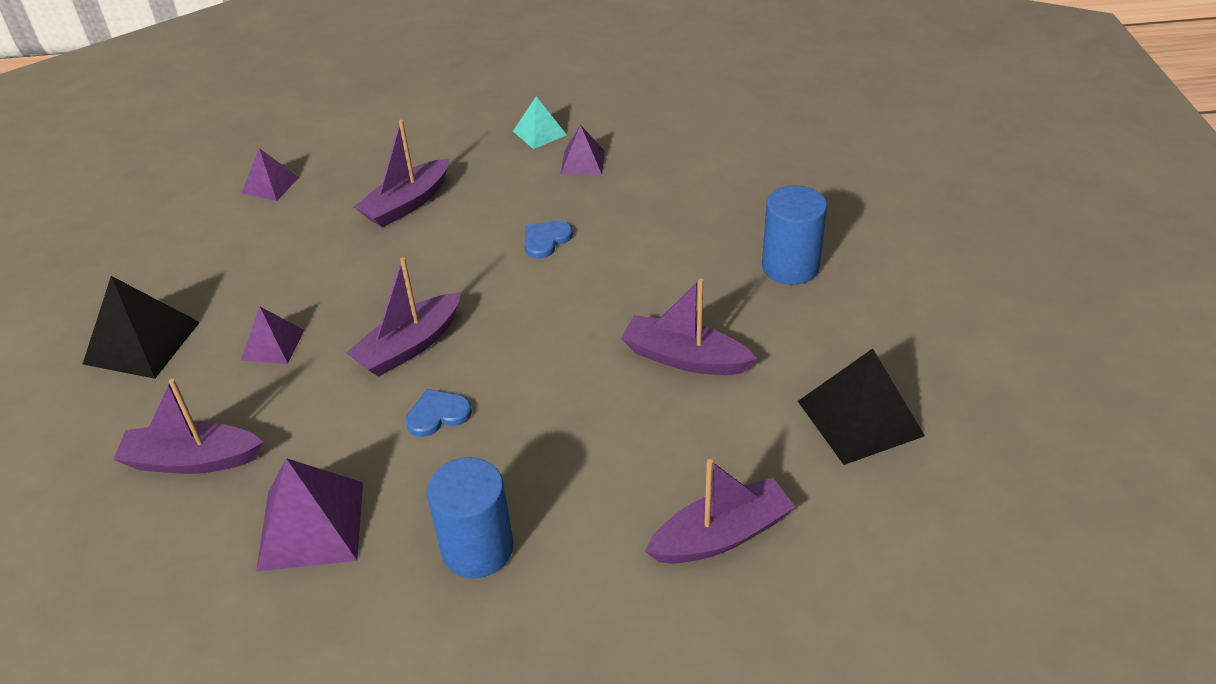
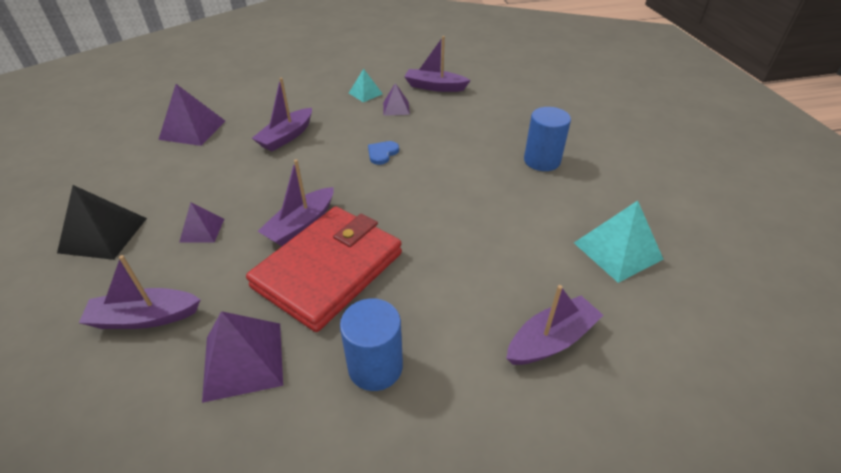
camera: 10 degrees left, 0 degrees up
purple pyramid [242,148,299,201] -> purple pyramid [158,84,225,146], size x1.71
blue heart [406,389,472,437] -> red wallet [246,206,402,332]
purple boat [621,279,757,375] -> purple boat moved to [404,36,471,92]
black pyramid [798,348,925,465] -> turquoise pyramid [574,201,664,283]

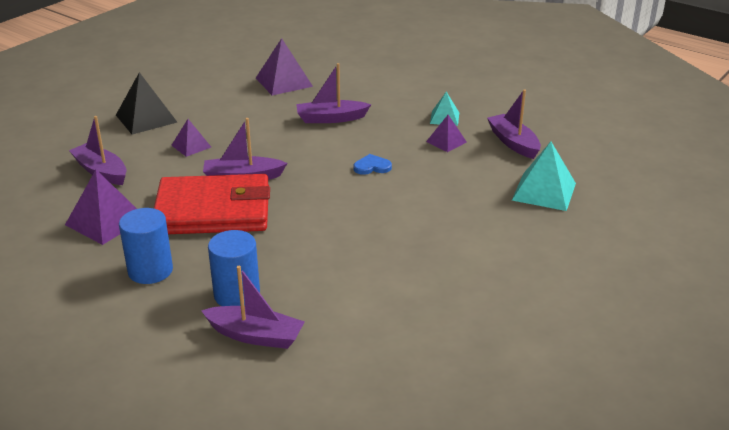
camera: 50 degrees right, 10 degrees down
blue cylinder [524,107,571,171] -> blue cylinder moved to [208,230,260,306]
turquoise pyramid [574,201,664,283] -> turquoise pyramid moved to [512,141,576,211]

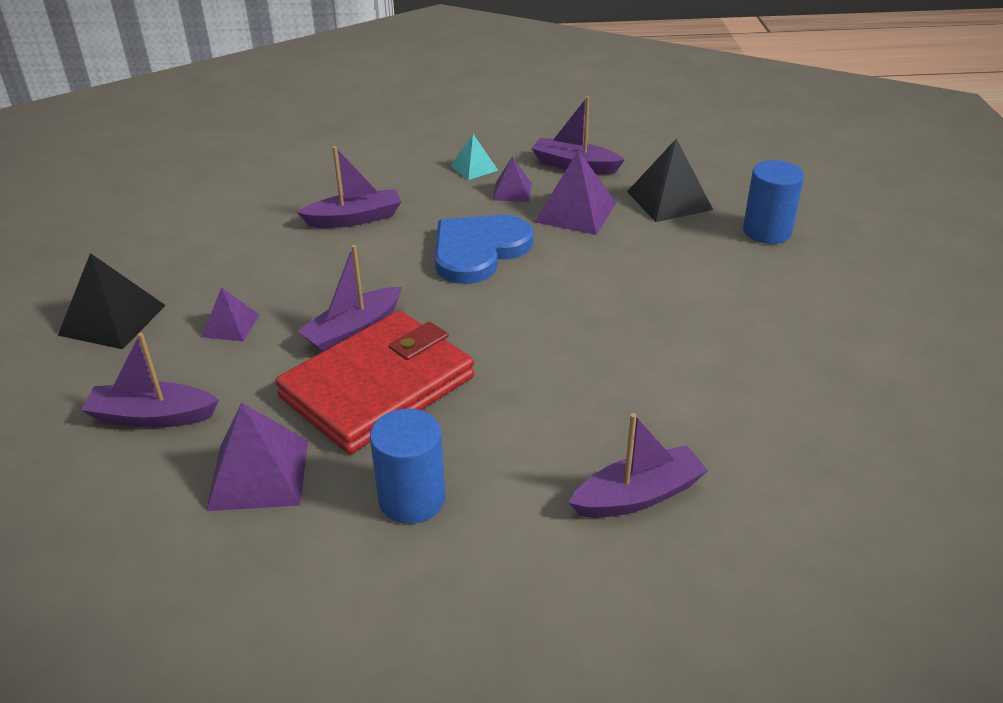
camera: 40 degrees left, 5 degrees up
blue cylinder [208,230,260,306] -> blue cylinder moved to [743,160,804,244]
purple pyramid [256,38,313,95] -> purple pyramid moved to [535,150,616,235]
purple boat [296,63,371,123] -> purple boat turned 150 degrees counterclockwise [297,146,401,228]
blue heart [353,154,392,175] -> blue heart [435,215,533,284], size x2.28
turquoise pyramid [512,141,576,211] -> black pyramid [627,138,713,222]

